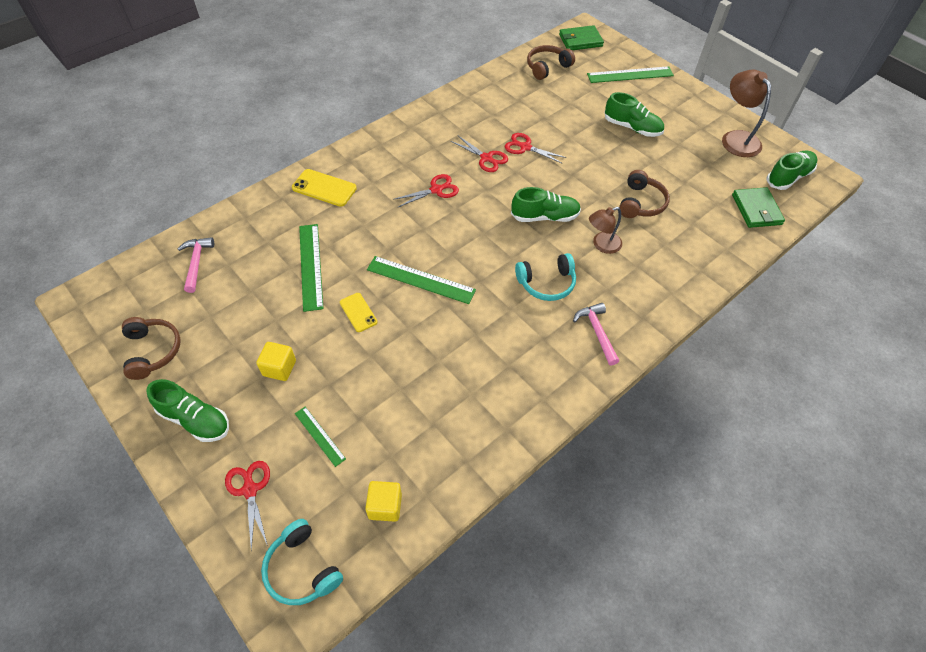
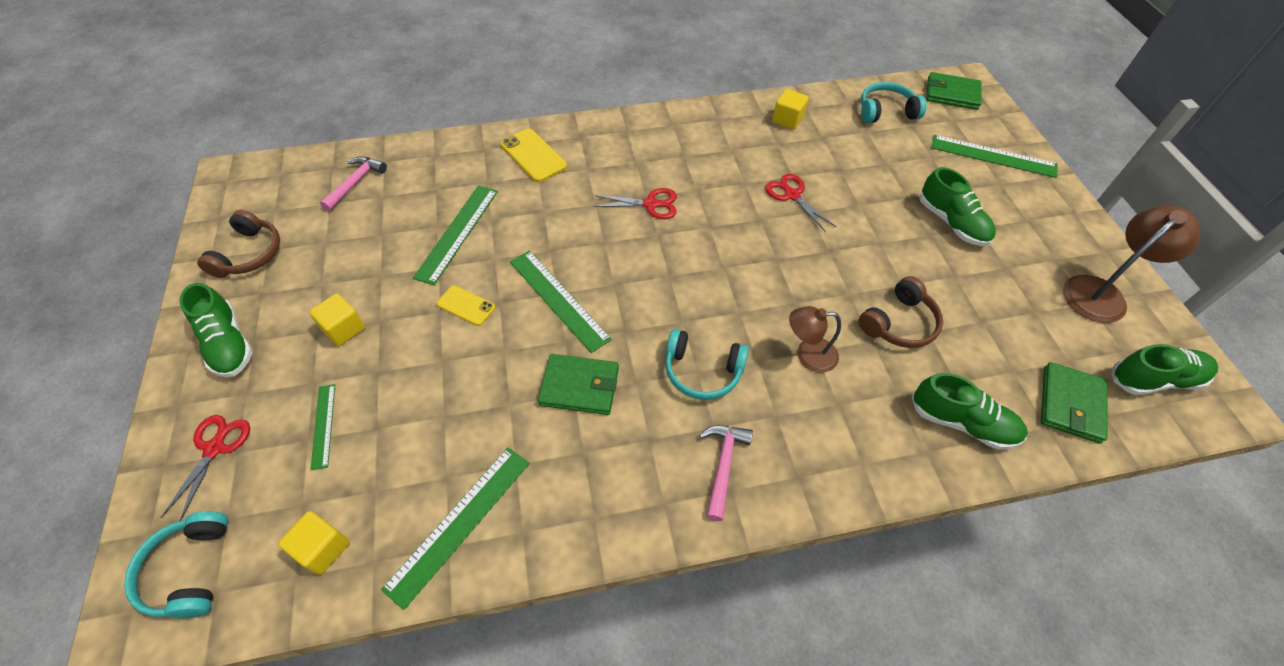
camera: 30 degrees right, 0 degrees up
yellow phone [340,293,378,332] -> yellow phone turned 60 degrees counterclockwise [437,285,495,326]
red scissors [451,136,508,172] -> none
green shoe [511,187,581,222] -> green shoe moved to [912,373,1028,450]
brown headphones [527,45,575,80] -> turquoise headphones [861,82,927,123]
brown lamp [722,70,771,157] -> brown lamp turned 45 degrees clockwise [1063,205,1200,323]
none -> green ruler [381,447,530,610]
none -> green wallet [538,354,619,415]
none -> yellow cube [772,89,809,130]

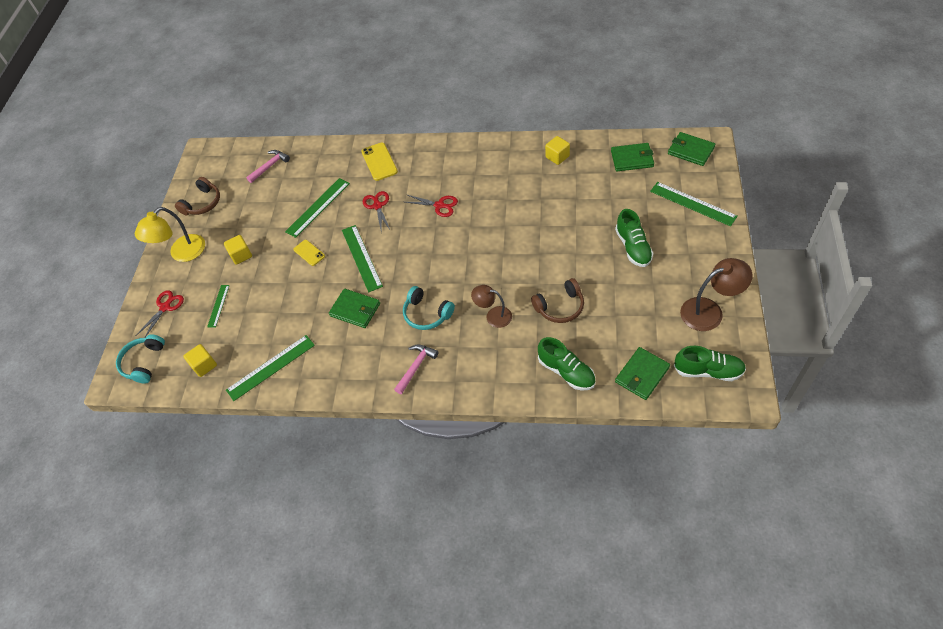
camera: 25 degrees right, 0 degrees up
green shoe [179,283,253,377] -> yellow lamp [135,207,205,262]
red scissors [765,174,836,232] -> red scissors moved to [363,191,390,232]
turquoise headphones [861,82,927,123] -> green wallet [611,143,654,171]

